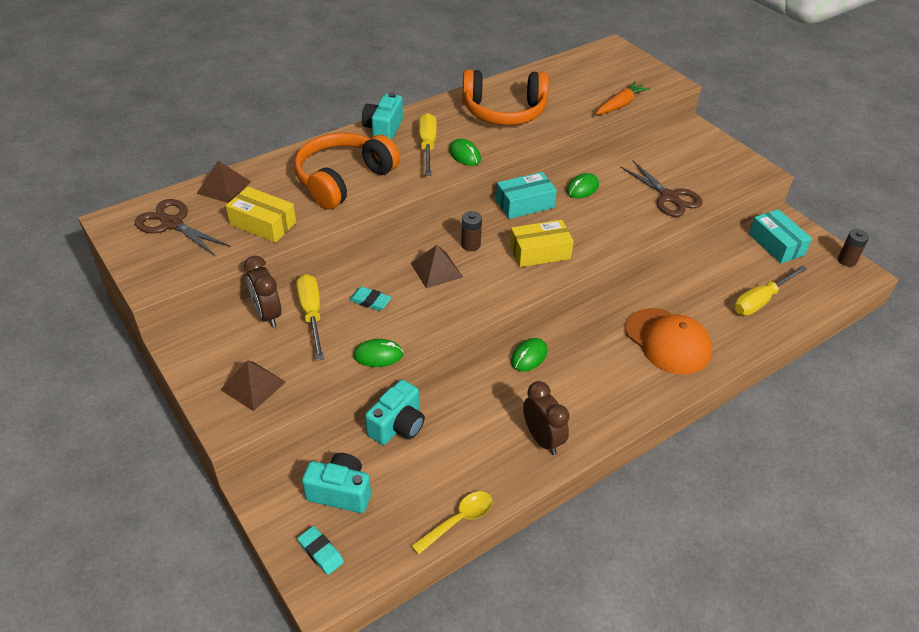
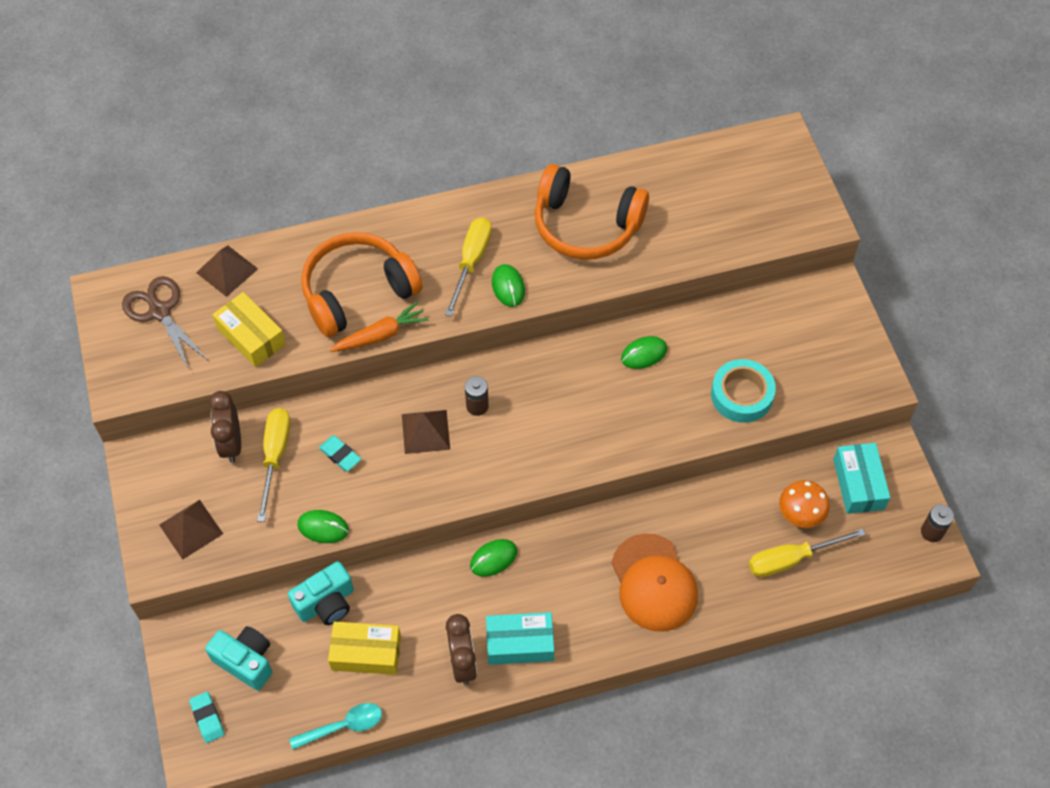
camera: 20 degrees right, 15 degrees up
turquoise camera [362,92,403,140] -> none
yellow spoon [411,491,493,555] -> turquoise spoon [289,703,382,750]
turquoise box [496,172,557,219] -> turquoise box moved to [486,612,554,665]
yellow box [510,220,574,267] -> yellow box moved to [328,622,401,675]
orange carrot [596,81,650,115] -> orange carrot moved to [330,301,429,352]
brown scissors [620,161,703,217] -> turquoise tape [711,359,776,423]
none -> orange mushroom [779,480,830,528]

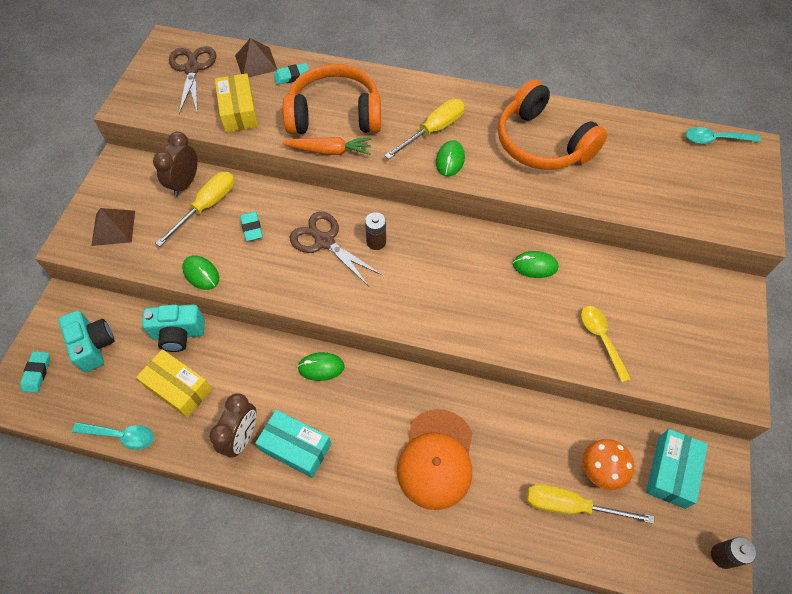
camera: 30 degrees right, 0 degrees up
brown pyramid [402,410,450,454] -> brown scissors [290,212,383,286]
turquoise tape [711,359,776,423] -> yellow spoon [581,306,631,383]
none -> turquoise eraser [274,63,309,85]
none -> turquoise spoon [686,127,761,144]

